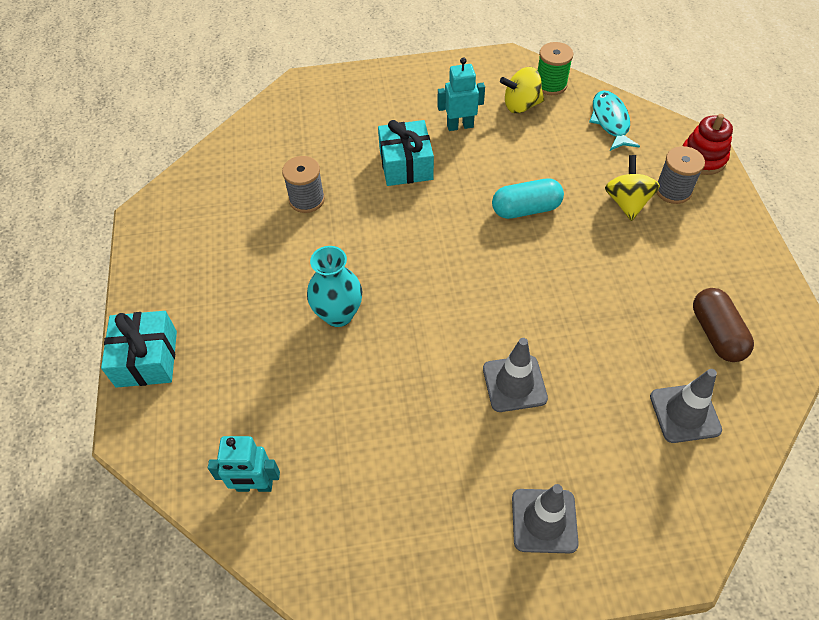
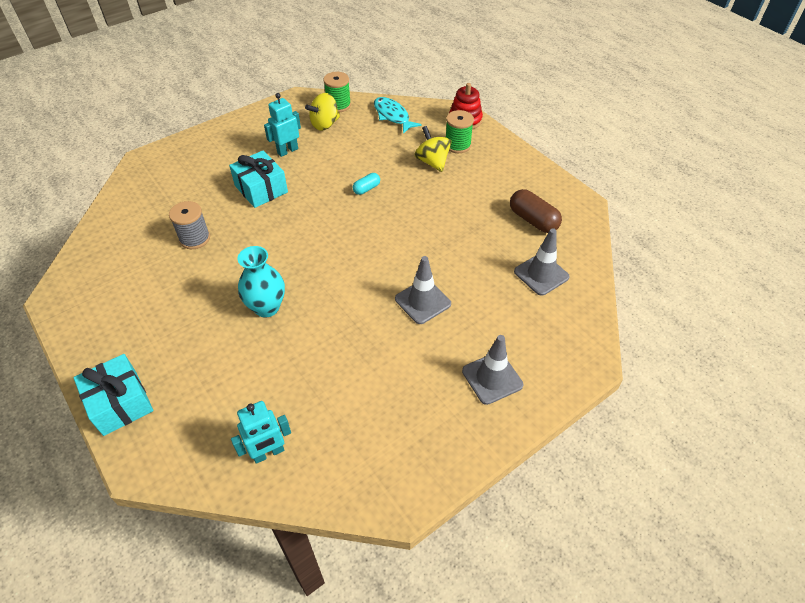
camera: 30 degrees left, 5 degrees down
turquoise capsule [492,179,564,219] -> turquoise capsule [353,173,380,195], size x0.57
grey spool [656,146,705,204] -> green spool [446,110,474,153]

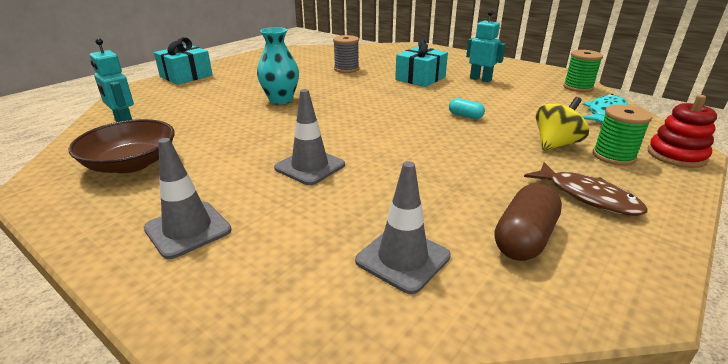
camera: 75 degrees right, 20 degrees down
yellow spinning top [305,93,340,131] -> none
none -> brown bowl [68,119,175,173]
none -> brown fish [524,162,647,216]

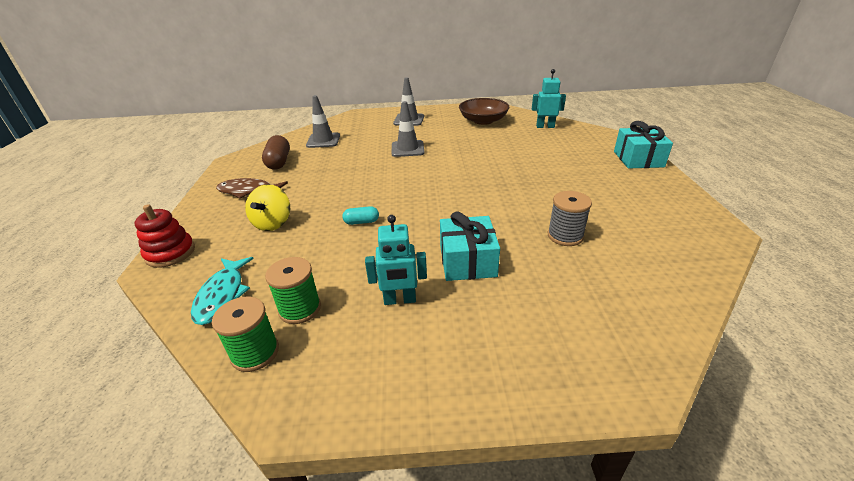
camera: 140 degrees right, 5 degrees up
turquoise vase [257,27,299,105] -> none
green spool [593,104,653,166] -> green spool moved to [265,257,321,324]

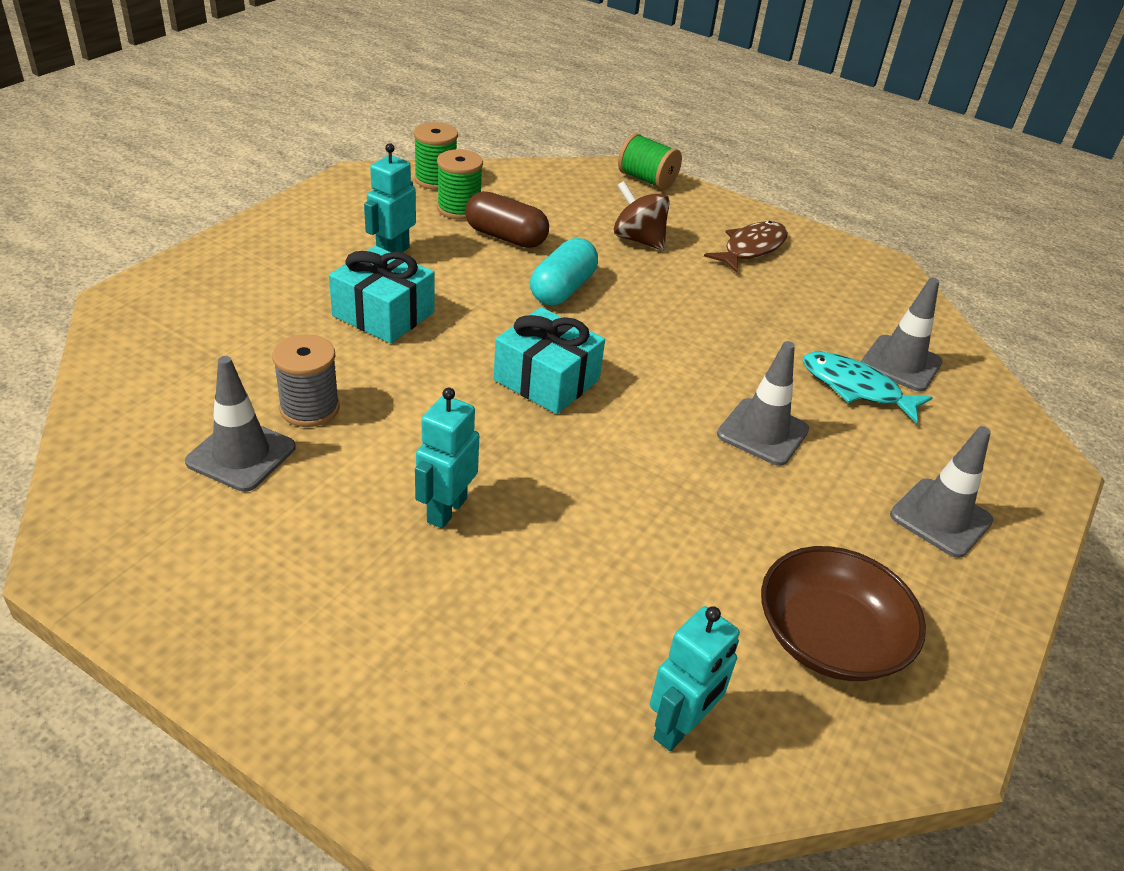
camera: 120 degrees right, 5 degrees up
red stacking toy [135,204,195,268] -> green spool [618,133,682,190]
turquoise fish [191,257,254,325] -> turquoise fish moved to [803,352,933,424]
yellow spinning top [245,184,290,231] -> brown spinning top [614,181,670,251]
brown capsule [262,135,290,170] -> brown capsule moved to [465,191,549,248]
turquoise capsule [342,206,379,225] -> turquoise capsule [530,238,598,305], size x1.77
turquoise gift [614,121,673,169] -> turquoise gift moved to [493,307,605,414]
none -> grey traffic cone [185,356,296,492]
none -> turquoise robot [415,388,479,528]

